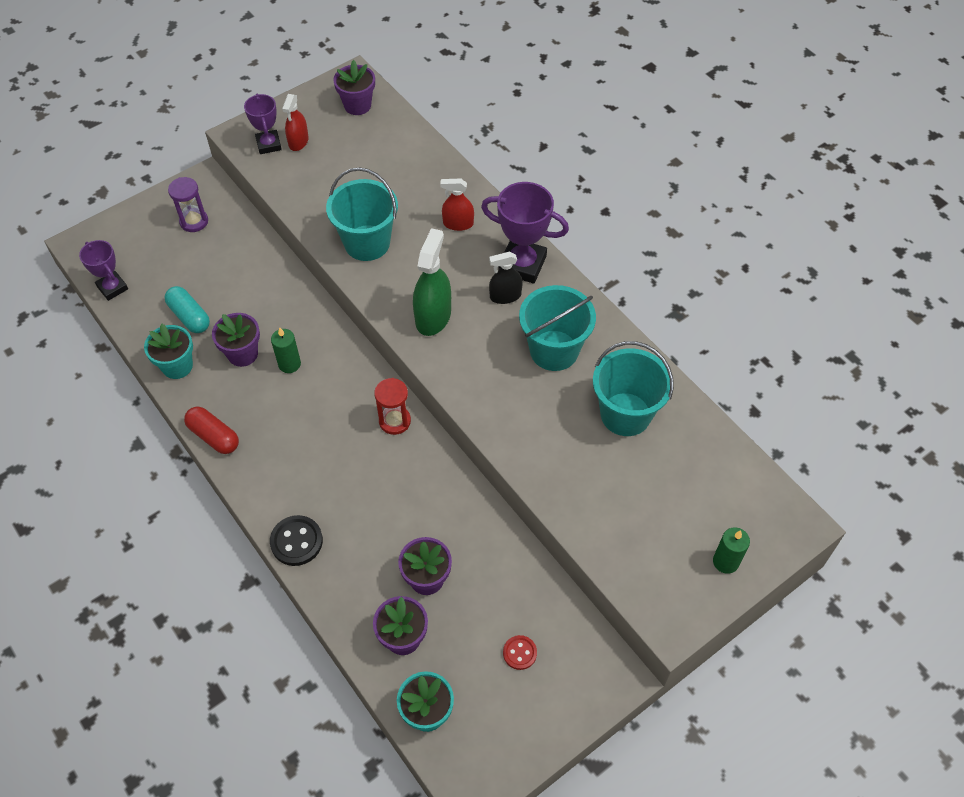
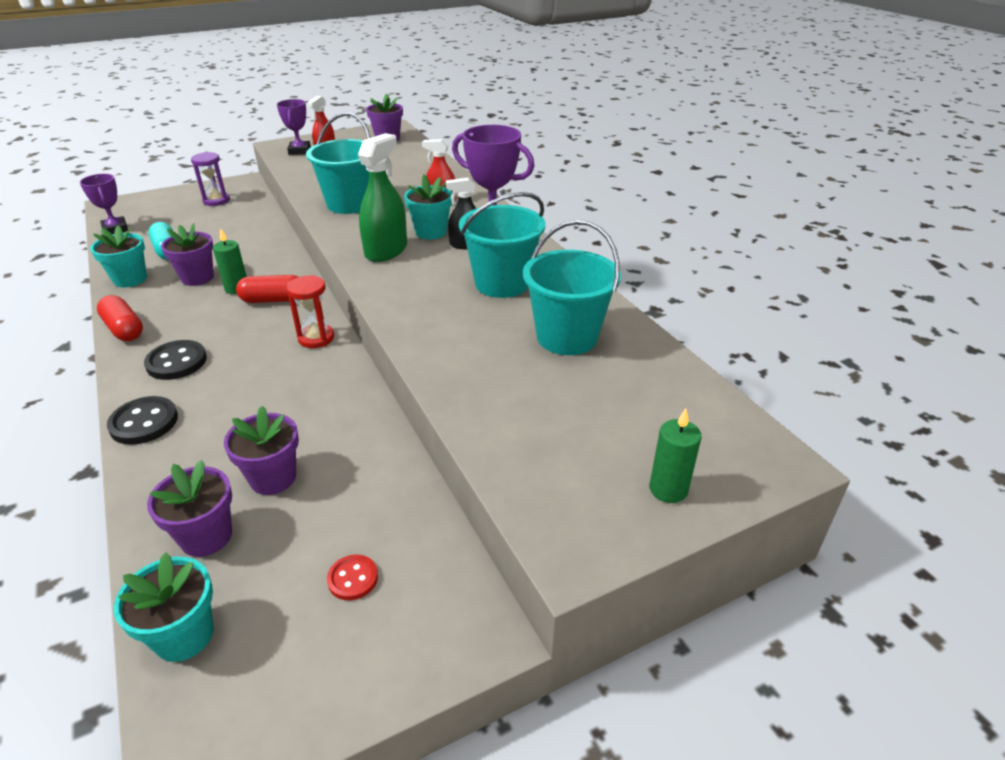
camera: 10 degrees right, 20 degrees down
none -> black button [144,340,207,380]
none -> red capsule [236,275,298,303]
none -> turquoise flower pot [404,174,452,240]

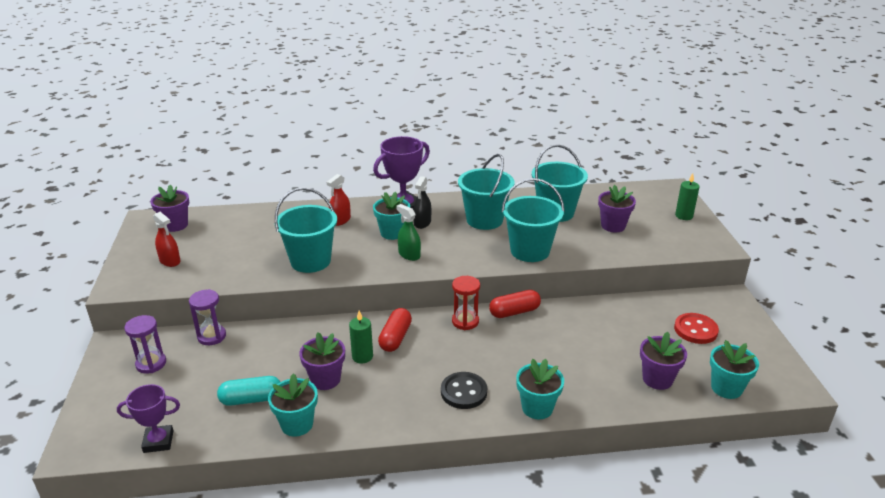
camera: 70 degrees left, 5 degrees down
red capsule [97,295,143,341] -> red capsule moved to [489,290,541,318]
black button [107,396,178,445] -> turquoise flower pot [516,359,564,419]
purple flower pot [224,406,299,495] -> purple flower pot moved to [598,185,636,232]
purple trophy [277,99,311,155] -> none
red button [327,555,378,600] -> red button [674,313,719,344], size x1.62
green spray bottle [358,133,407,262] -> green spray bottle [396,204,421,261], size x0.62
none -> purple hourglass [189,289,226,345]
none -> turquoise bucket [502,178,565,262]

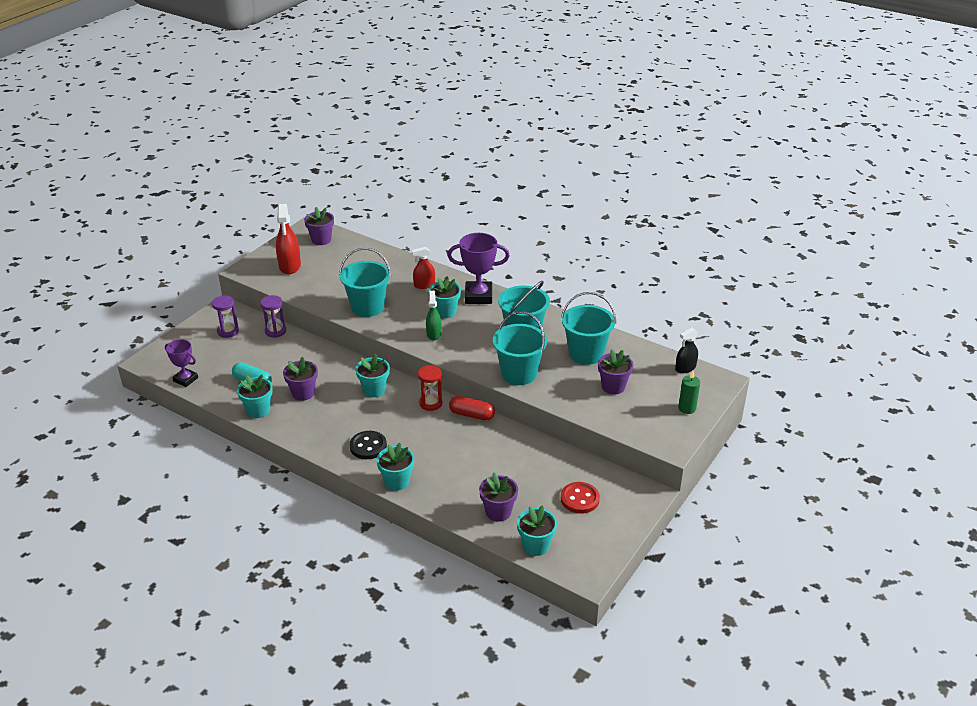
camera: 40 degrees right, 5 degrees up
red spray bottle [153,212,180,267] -> red spray bottle [276,204,301,274], size x1.61
green candle [349,311,373,364] -> none
red capsule [378,308,412,352] -> turquoise flower pot [355,354,390,397]
black spray bottle [413,176,431,229] -> black spray bottle moved to [675,328,698,373]

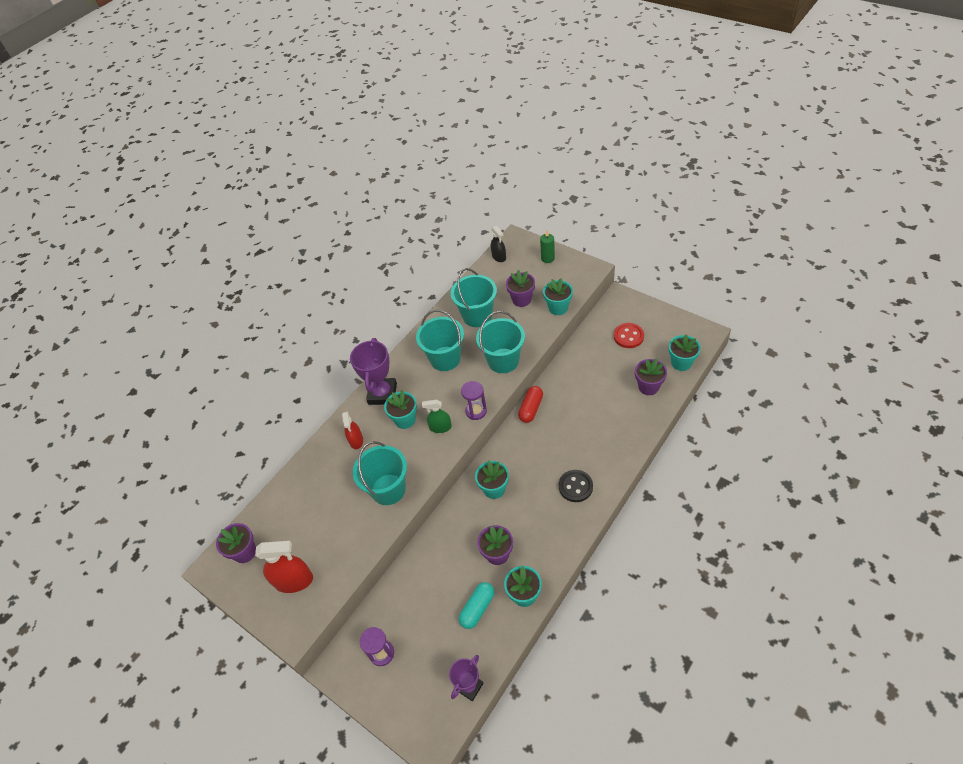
camera: 80 degrees left, 15 degrees up
purple hourglass [260,295,286,338] -> purple hourglass moved to [461,381,487,420]
turquoise flower pot [377,443,414,491] -> turquoise flower pot moved to [543,278,573,315]
red hourglass [418,365,442,411] -> none

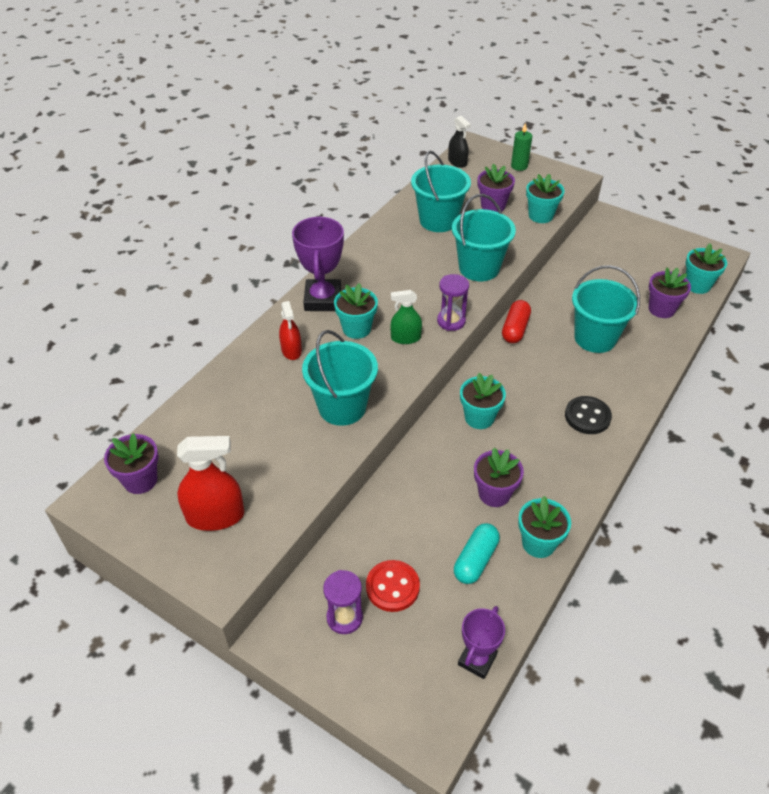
camera: 10 degrees left, 5 degrees down
turquoise bucket [416,310,464,371] -> turquoise bucket moved to [572,265,640,353]
red button [614,323,644,348] -> red button moved to [366,560,420,612]

